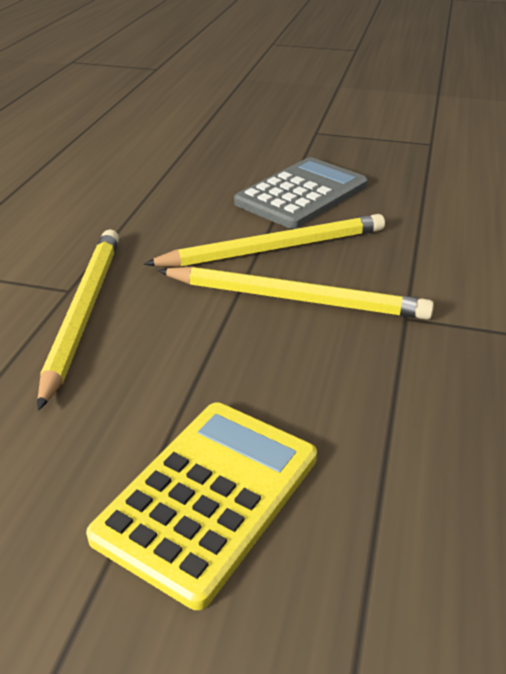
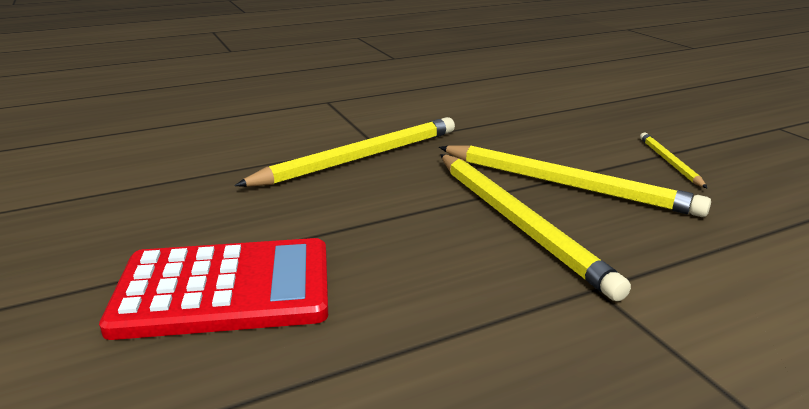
camera: 50 degrees right, 10 degrees down
yellow calculator [86,402,317,610] -> red calculator [99,238,328,340]
grey calculator [234,157,368,229] -> yellow pencil [640,132,707,188]

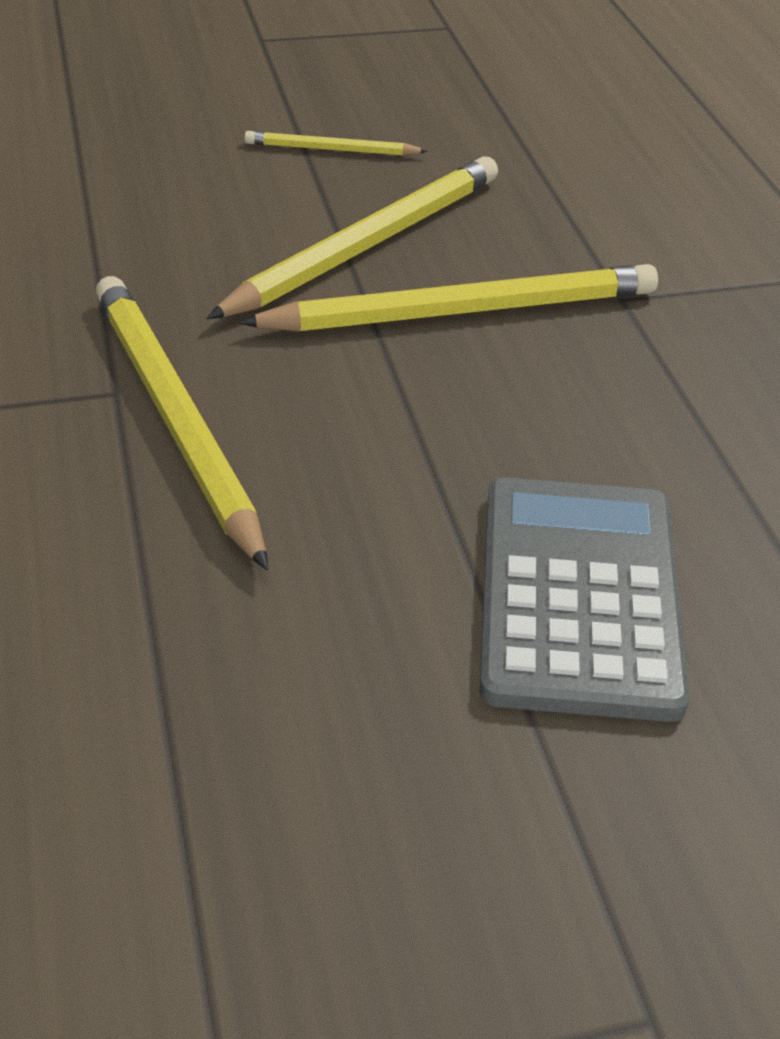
camera: 80 degrees left, 15 degrees up
red calculator [99,238,328,340] -> grey calculator [479,478,690,722]

